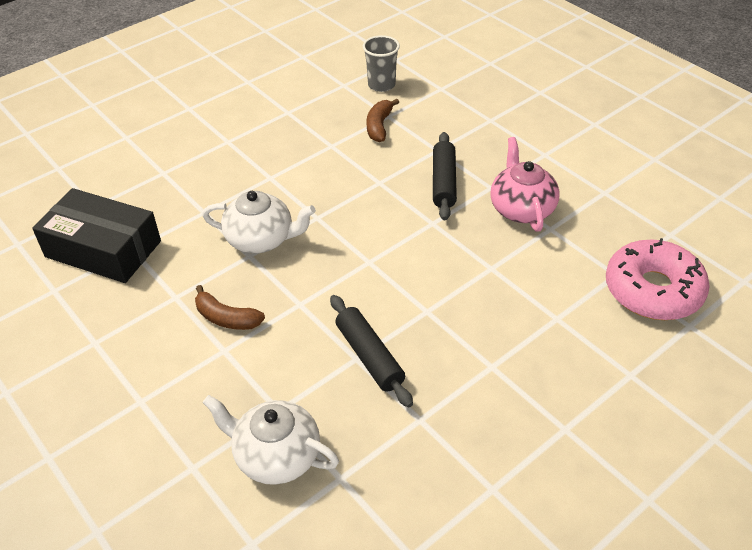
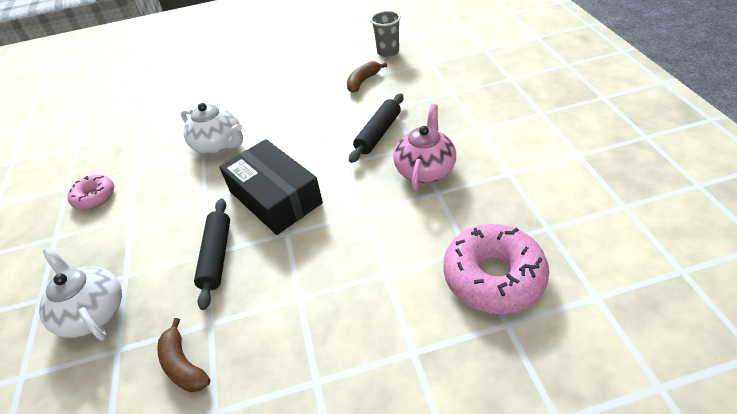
camera: 30 degrees right, 0 degrees up
black box [32,188,161,283] -> black box moved to [219,139,323,235]
brown banana [195,285,265,330] -> brown banana moved to [157,318,210,392]
none -> pink donut [67,175,114,210]

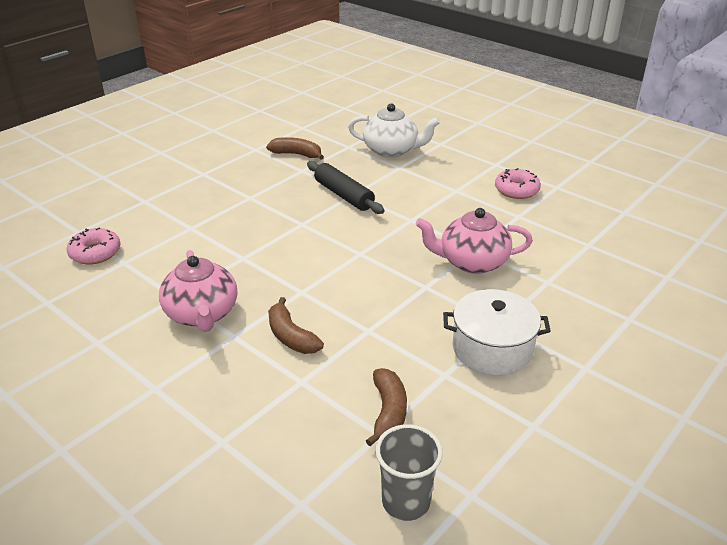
camera: 140 degrees right, 10 degrees down
white teapot [181,103,243,154] -> pink teapot [416,208,533,274]
black box [219,139,323,235] -> none
black rolling pin [349,93,403,163] -> brown banana [268,297,324,354]
pink donut [444,224,549,314] -> pink donut [67,227,120,264], size x0.56
none -> white pot [443,289,551,376]

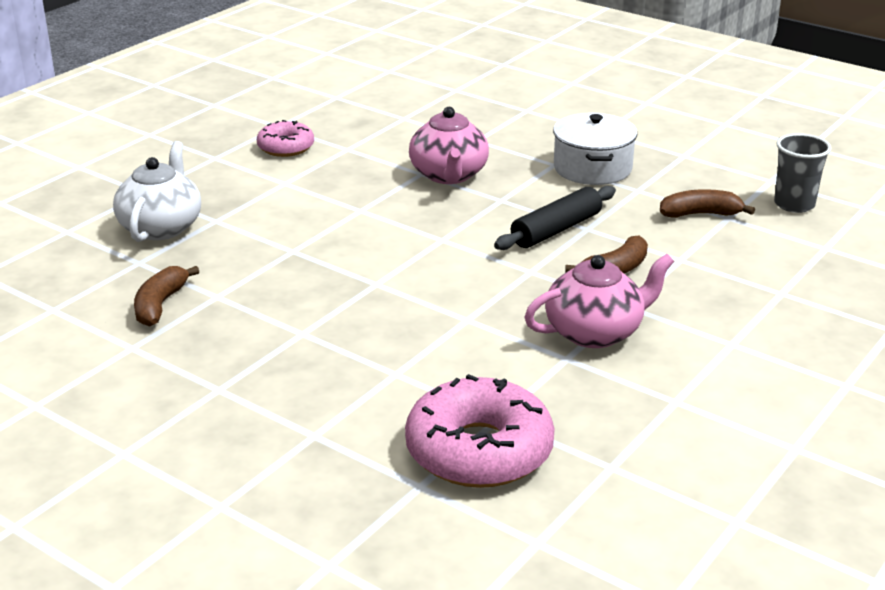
camera: 95 degrees left, 5 degrees down
pink donut [67,227,120,264] -> pink donut [405,374,555,488], size x1.78
black rolling pin [307,161,384,214] -> black rolling pin moved to [494,186,616,250]

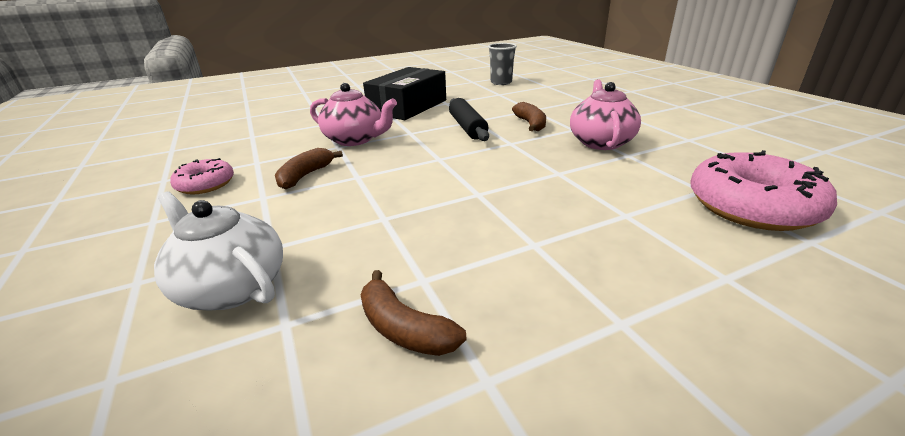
camera: 60 degrees left, 0 degrees up
white pot [553,113,637,185] -> black box [363,67,446,120]
brown banana [660,189,755,218] -> brown banana moved to [275,148,343,189]

